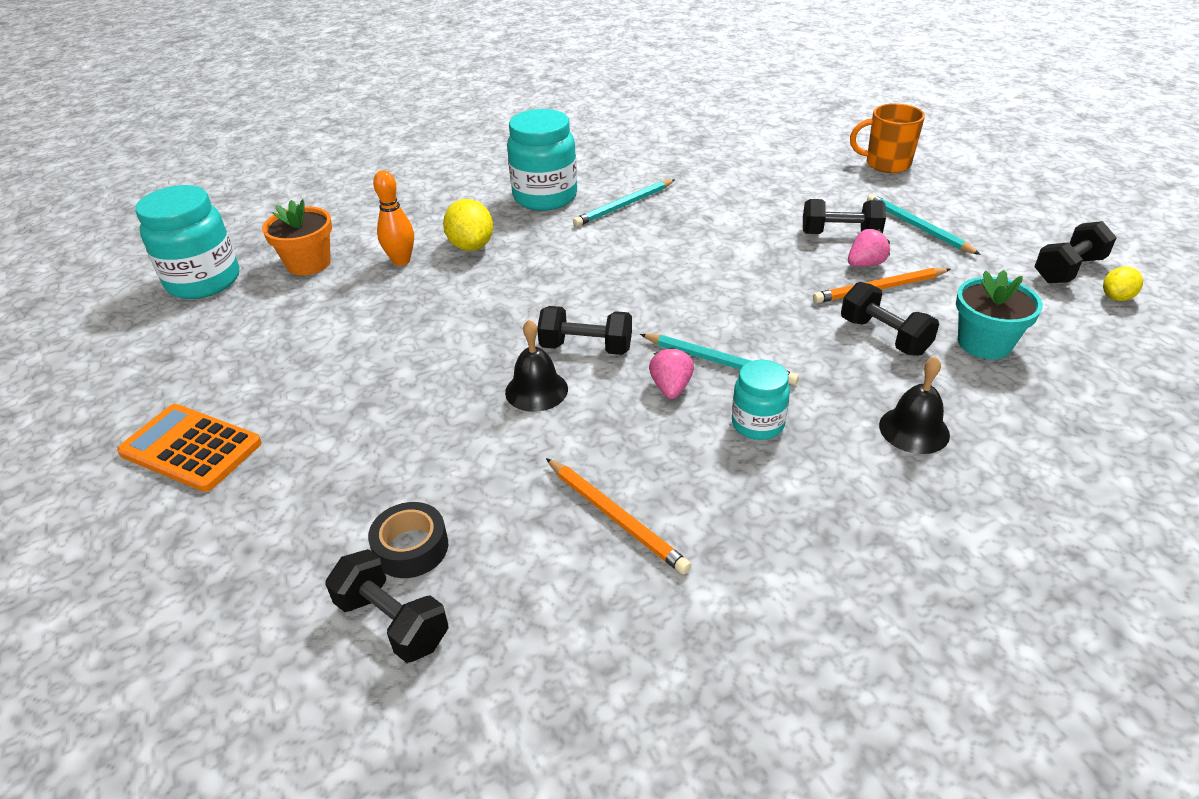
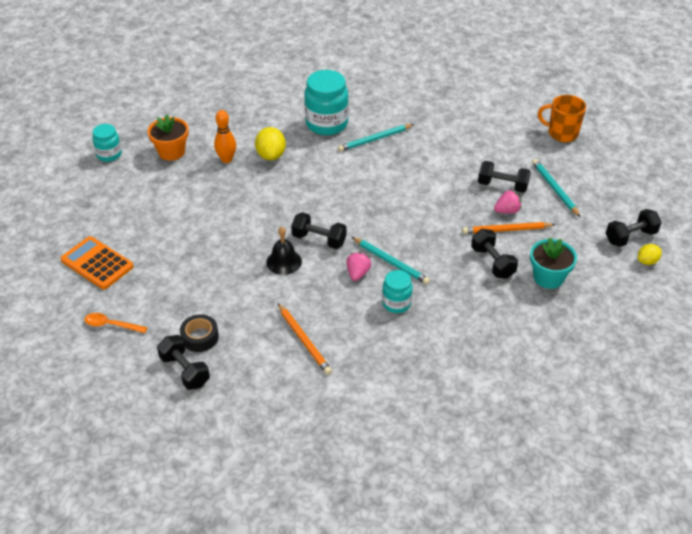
camera: 10 degrees right, 5 degrees up
turquoise jar [135,185,239,299] -> turquoise jar [93,124,122,162], size x0.57
black bell [879,356,950,454] -> none
none -> orange spoon [84,313,148,333]

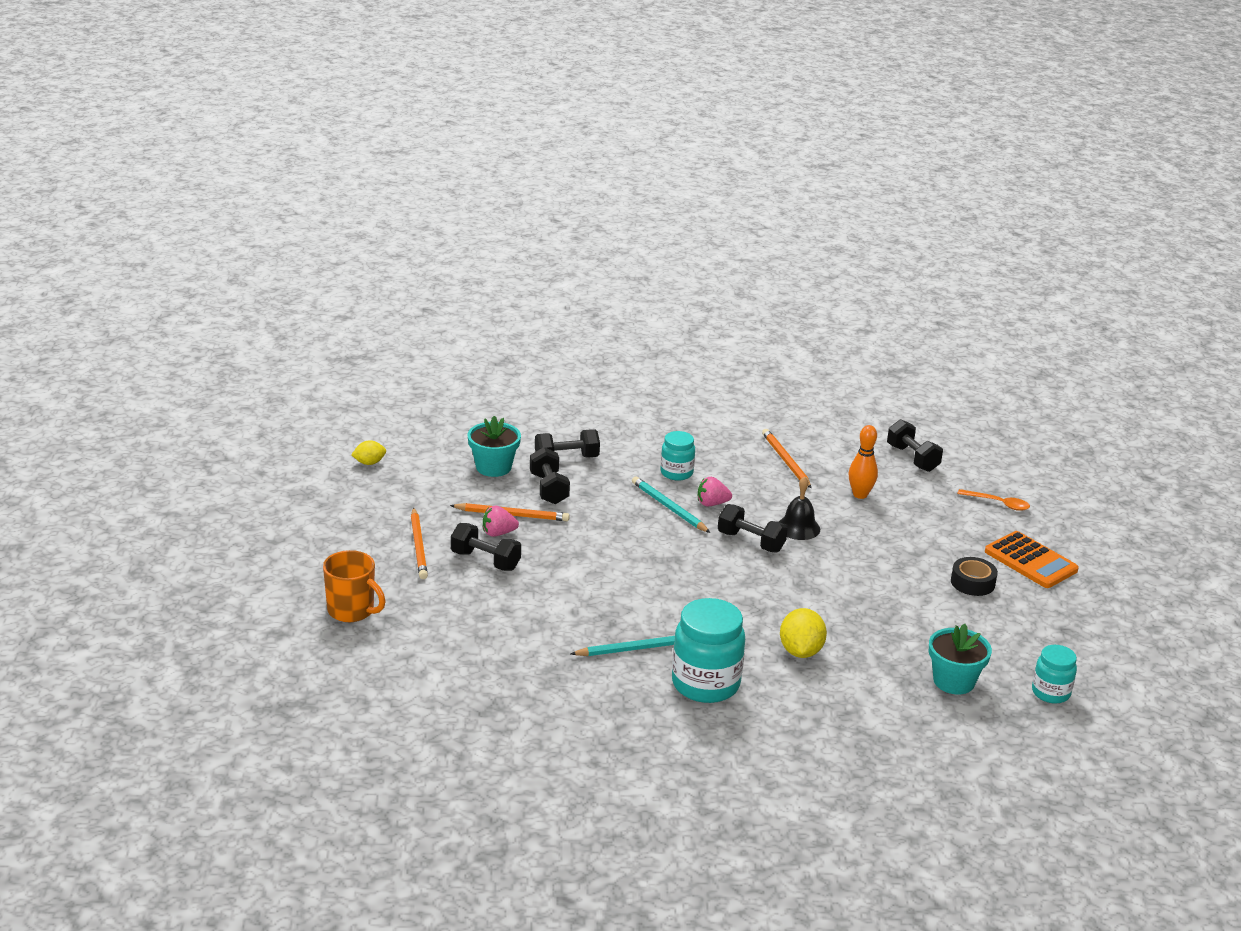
camera: 170 degrees left, 15 degrees down
orange flower pot [147,114,189,161] -> turquoise flower pot [929,624,992,694]
black tape [180,314,219,352] -> black tape moved to [951,557,998,596]
orange bowling pin [214,110,236,163] -> orange bowling pin moved to [849,425,878,499]
pink strawberry [346,252,371,281] -> pink strawberry turned 60 degrees clockwise [698,477,732,506]
turquoise pencil [532,159,580,217] -> orange pencil [411,507,428,579]
black dumbbell [606,209,662,247] -> black dumbbell moved to [535,429,600,458]

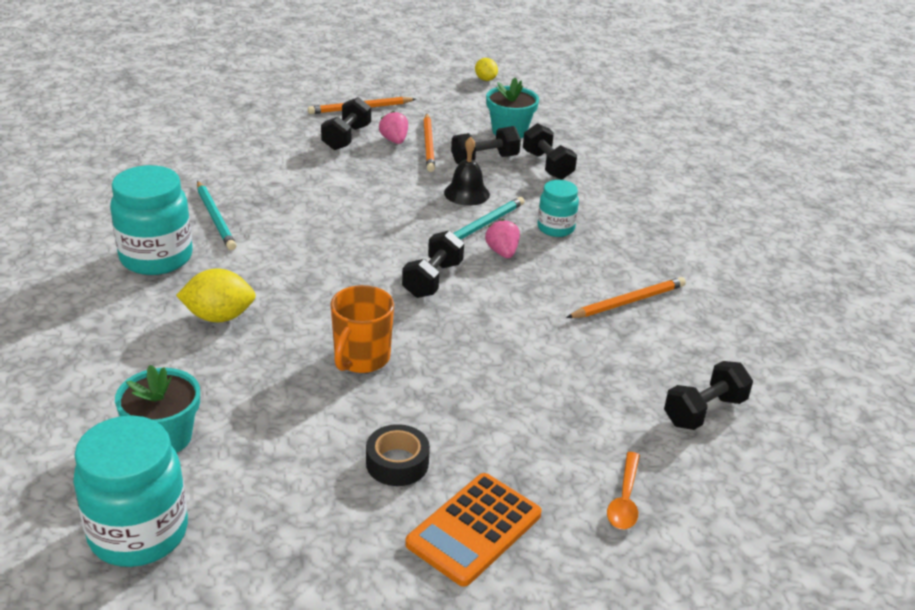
camera: 80 degrees right, 5 degrees up
orange mug [323,550,385,622] -> orange mug moved to [331,285,394,373]
black bell [779,476,820,540] -> black bell moved to [444,137,490,206]
orange bowling pin [849,425,878,499] -> none
turquoise jar [1032,645,1077,703] -> turquoise jar [73,416,188,567], size x1.76

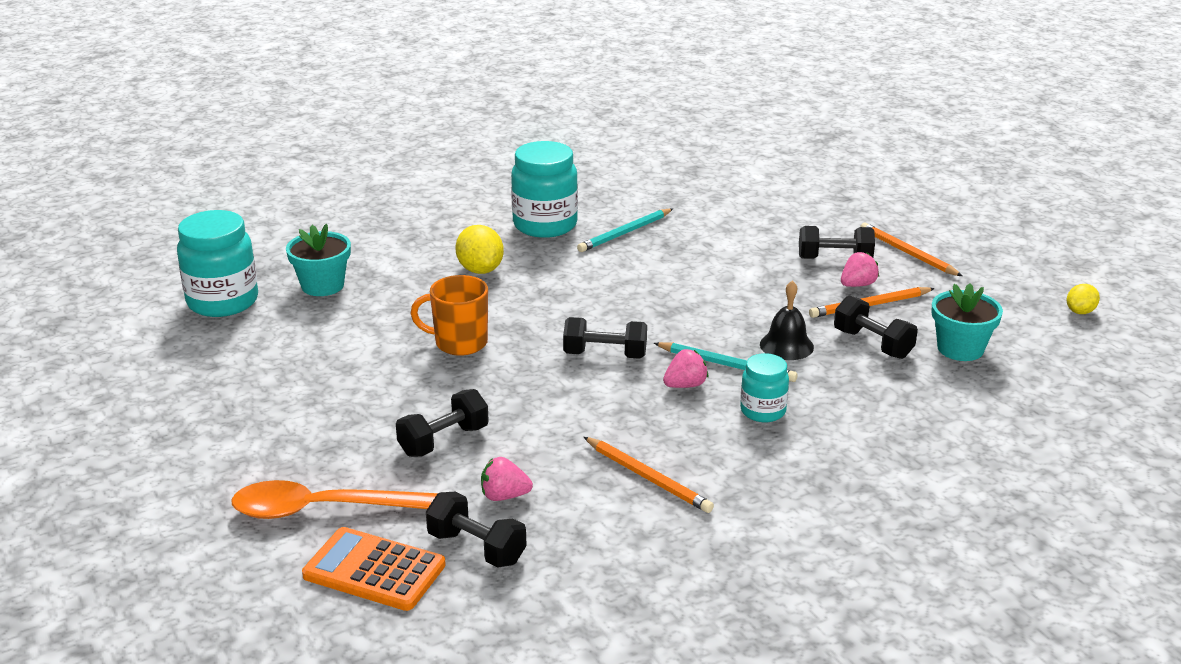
camera: 75 degrees right, 5 degrees down
black tape [366,424,430,486] -> none
orange calculator [405,473,542,587] -> orange calculator moved to [302,527,446,611]
black dumbbell [523,123,577,180] -> black dumbbell moved to [396,389,489,457]
orange spoon [607,452,640,529] -> orange spoon [231,480,438,519], size x1.92
none -> pink strawberry [481,457,533,501]

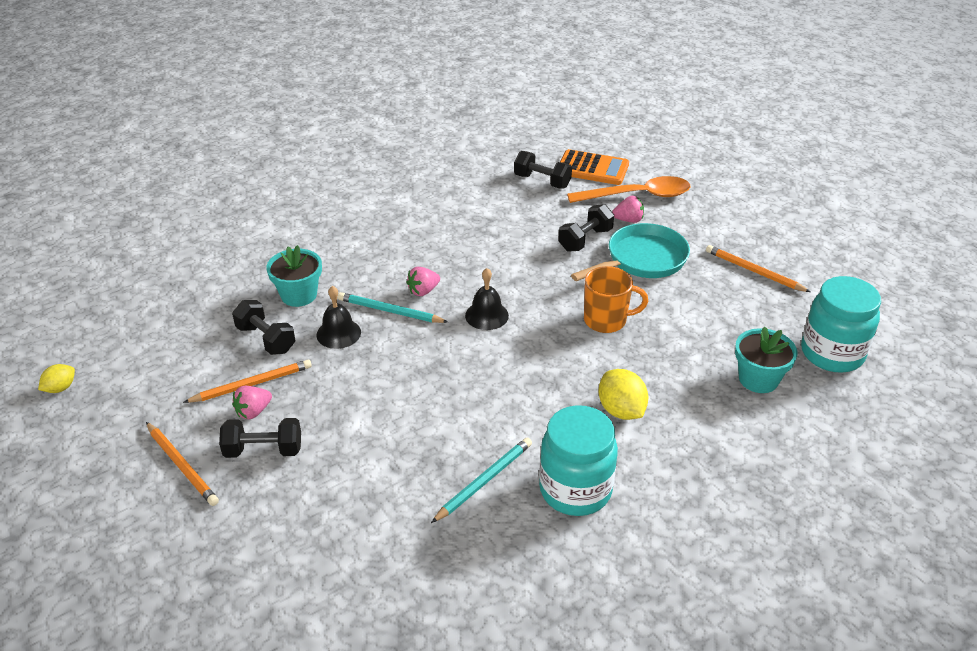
camera: 175 degrees right, 10 degrees up
pink strawberry [481,457,533,501] -> pink strawberry moved to [612,196,644,223]
black dumbbell [563,317,647,359] -> black bell [465,268,509,330]
orange pencil [584,437,714,513] -> orange pencil moved to [706,245,811,292]
turquoise jar [740,353,789,422] -> none
turquoise flower pot [931,283,1003,361] -> turquoise flower pot moved to [266,245,322,307]
none -> turquoise pan [571,223,690,281]

